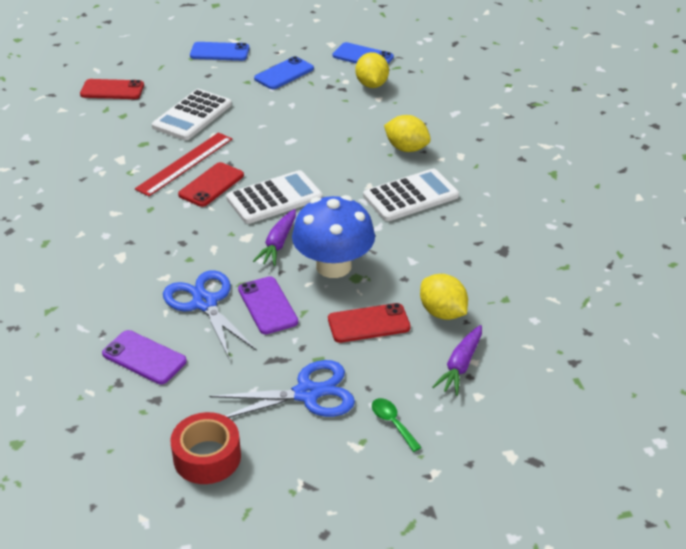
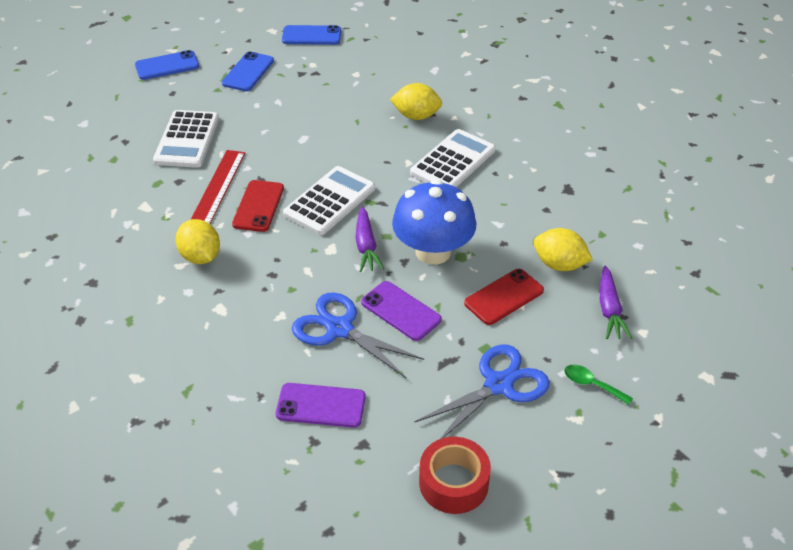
camera: 25 degrees left, 5 degrees up
red phone [80,79,144,99] -> none
yellow lemon [355,52,389,88] -> yellow lemon moved to [175,219,220,264]

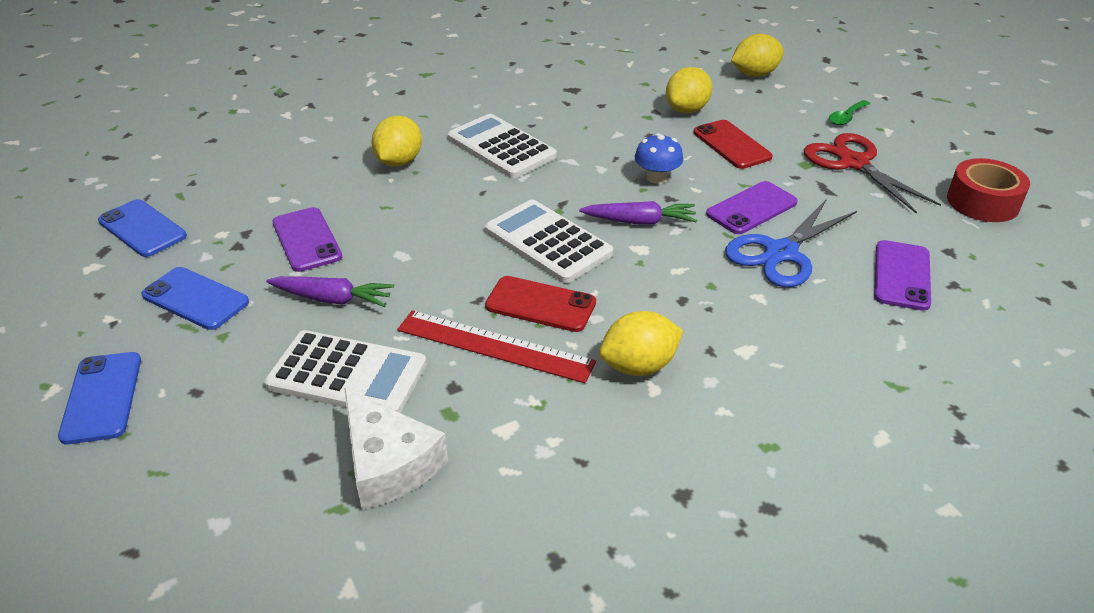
camera: 80 degrees left, 5 degrees down
blue phone [282,25,341,45] -> blue phone turned 60 degrees counterclockwise [98,199,187,257]
blue mushroom [392,180,476,265] -> blue mushroom [635,133,683,184], size x0.50
blue scissors [415,345,550,439] -> red scissors [804,133,941,214]
purple carrot [600,266,632,339] -> purple carrot moved to [266,276,394,307]
none -> purple phone [272,207,342,272]
none -> white cheese [344,388,448,510]
none -> yellow lemon [731,34,784,77]

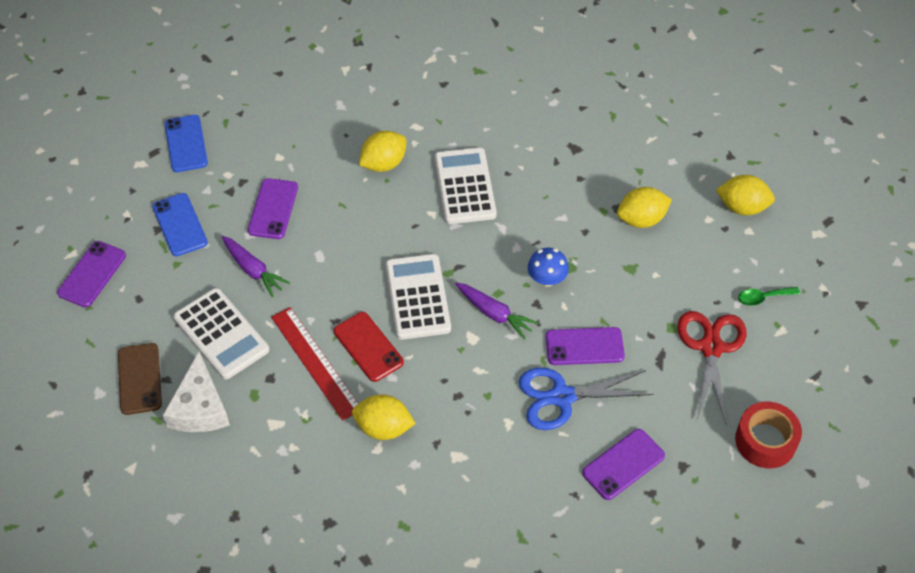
camera: 35 degrees right, 15 degrees up
blue phone [58,352,141,444] -> purple phone [57,241,126,307]
red phone [693,120,773,169] -> none
none -> brown phone [118,343,162,415]

